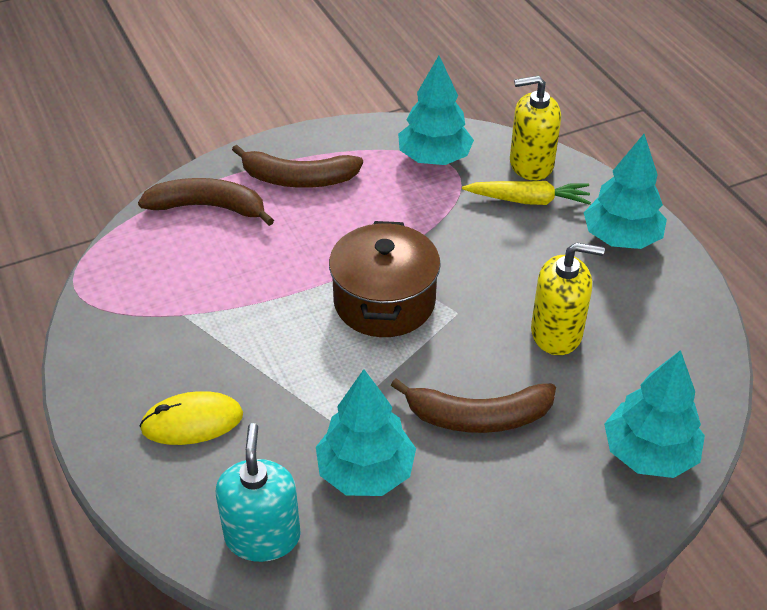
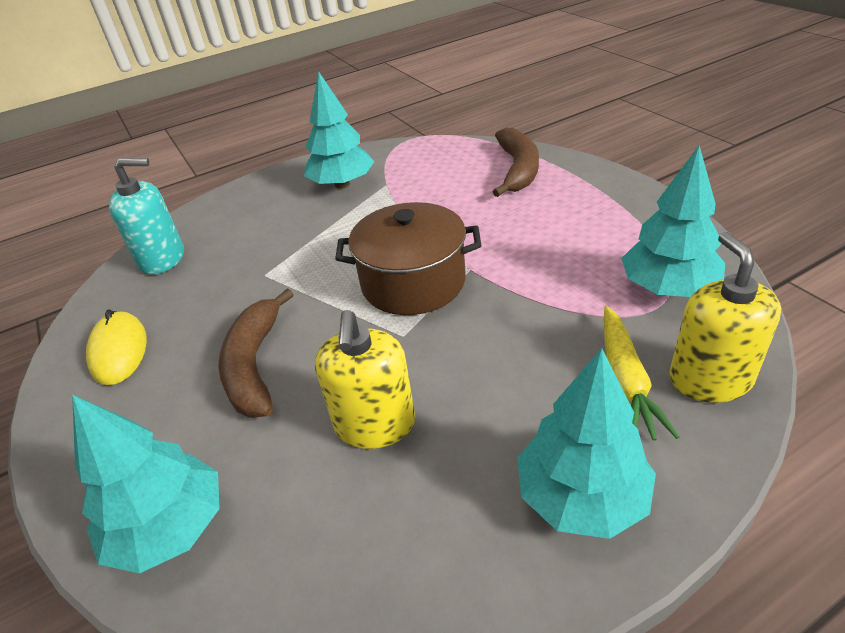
camera: 90 degrees right, 5 degrees down
yellow mouse [139,391,243,445] -> yellow mouse moved to [86,310,147,385]
brown banana [232,145,363,188] -> none
turquoise tree [316,369,416,496] -> turquoise tree moved to [304,71,375,189]

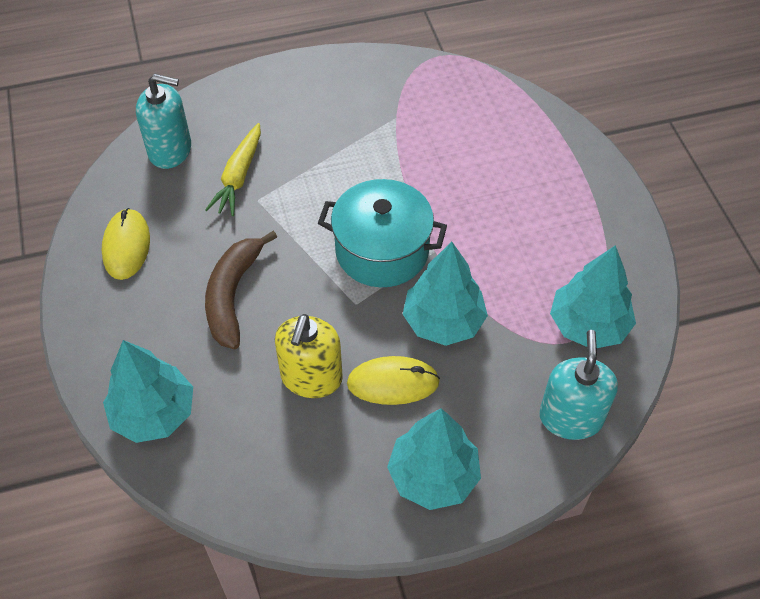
camera: 10 degrees right, 15 degrees up
turquoise tree [304,71,375,189] -> turquoise tree moved to [403,242,488,346]
brown pot [335,202,481,315] -> turquoise pot [318,179,447,287]
brown banana [493,128,539,197] -> none
yellow carrot [604,306,679,441] -> yellow carrot moved to [205,123,261,216]
yellow soap dispenser [670,232,781,403] -> turquoise soap dispenser [539,330,618,440]
none -> yellow mouse [347,356,440,405]

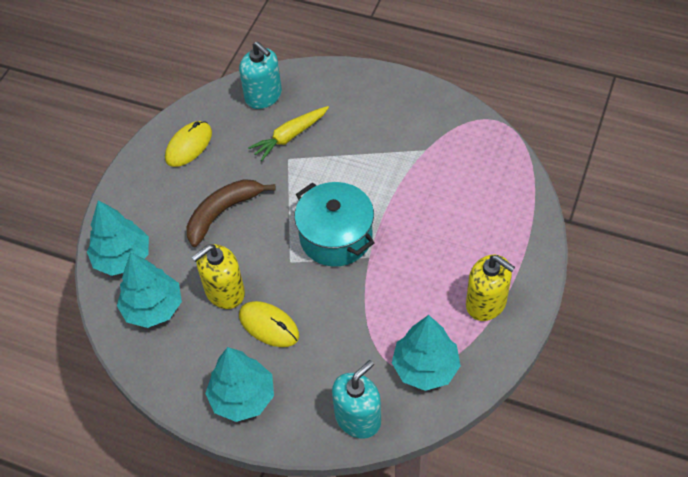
camera: 40 degrees right, 0 degrees up
turquoise tree [403,242,488,346] -> turquoise tree moved to [117,252,182,328]
none -> yellow soap dispenser [466,255,515,321]

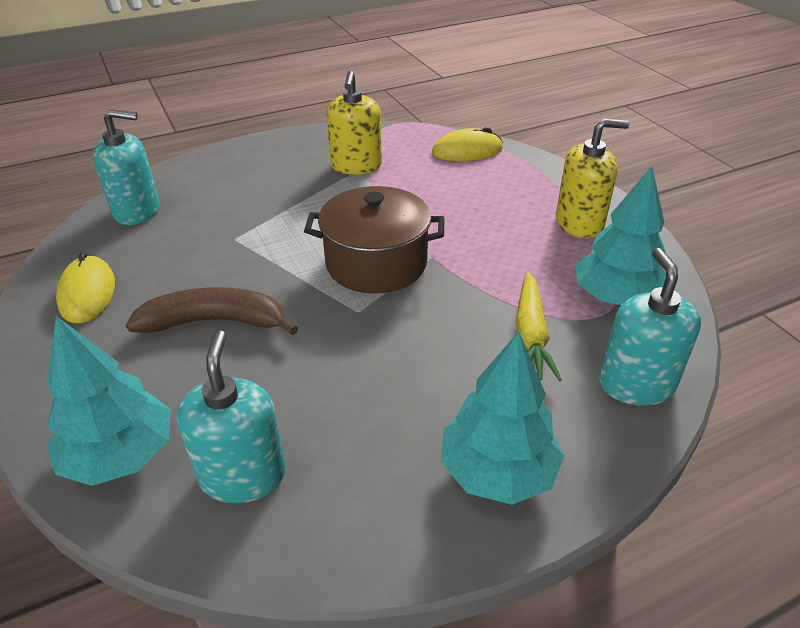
camera: 50 degrees left, 15 degrees down
turquoise tree [117,252,182,328] -> turquoise soap dispenser [176,330,286,503]
brown banana [186,179,276,247] -> brown banana turned 90 degrees clockwise [126,287,298,335]
yellow soap dispenser [192,244,245,309] -> yellow soap dispenser moved to [327,71,382,175]
yellow mouse [239,301,299,347] -> yellow mouse moved to [432,127,503,161]
yellow carrot [248,106,329,161] -> yellow carrot moved to [516,272,562,381]
turquoise pot [294,182,374,267] -> brown pot [304,186,445,294]

